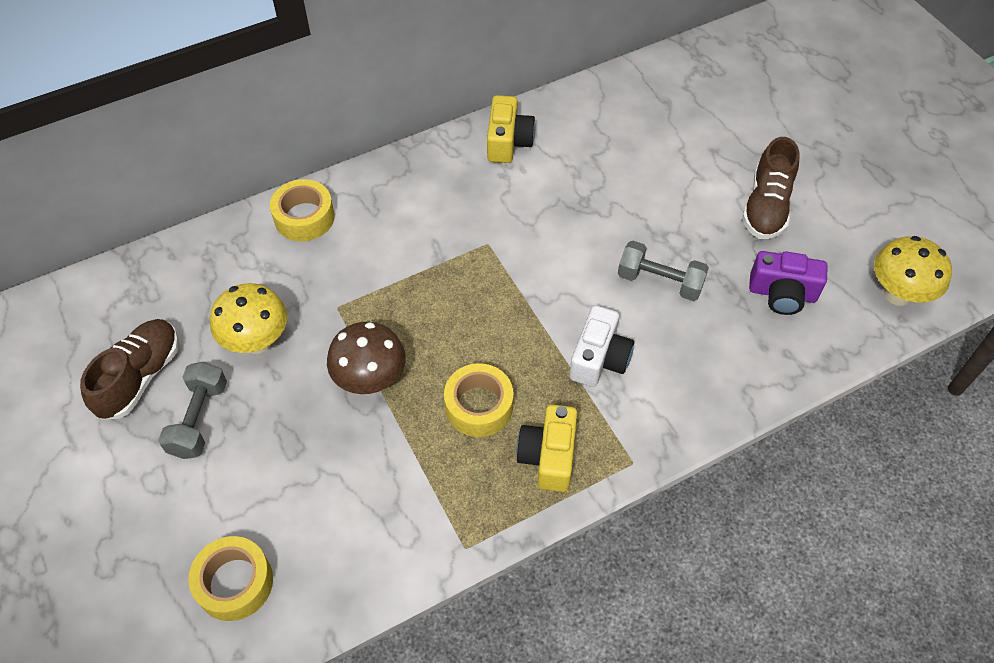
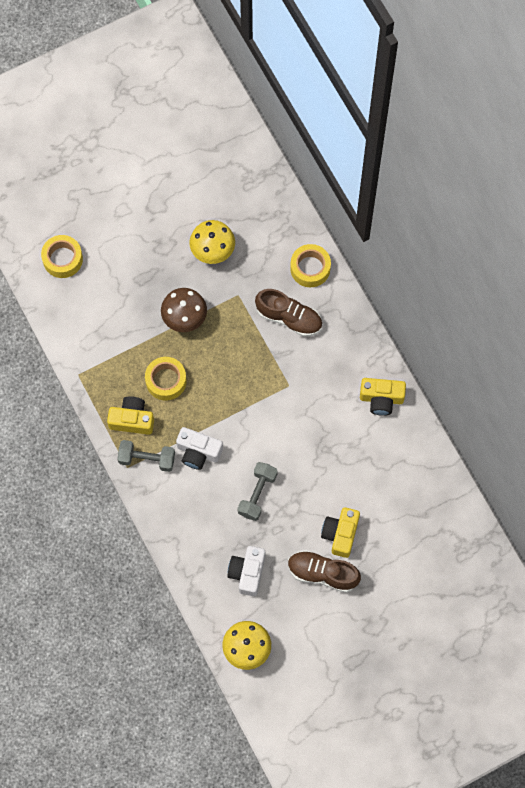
camera: 90 degrees right, 15 degrees up
brown shoe [80,319,179,420] -> brown shoe moved to [255,289,322,337]
grey dumbbell [158,361,227,459] -> grey dumbbell moved to [117,440,175,472]
purple camera [749,251,828,315] -> white camera [227,546,265,596]
none -> yellow camera [321,507,360,558]

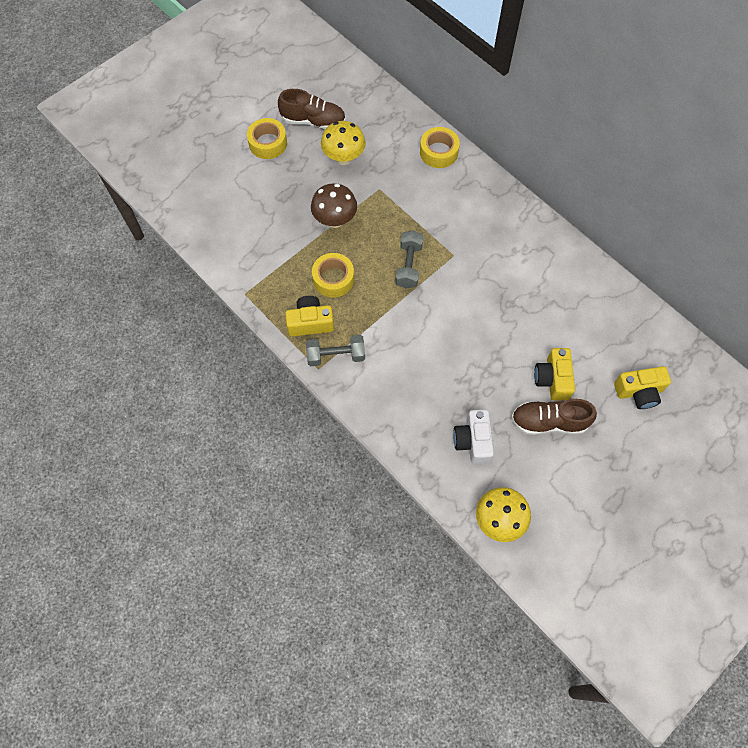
camera: 15 degrees left, 5 degrees down
yellow tape [41,235,83,278] -> yellow tape moved to [247,118,287,159]
white camera [176,427,223,470] -> none
grey dumbbell [237,462,277,521] -> grey dumbbell moved to [395,230,424,289]
brown shoe [255,289,322,337] -> brown shoe moved to [278,89,346,129]
yellow camera [360,378,406,416] -> yellow camera moved to [614,366,671,409]

